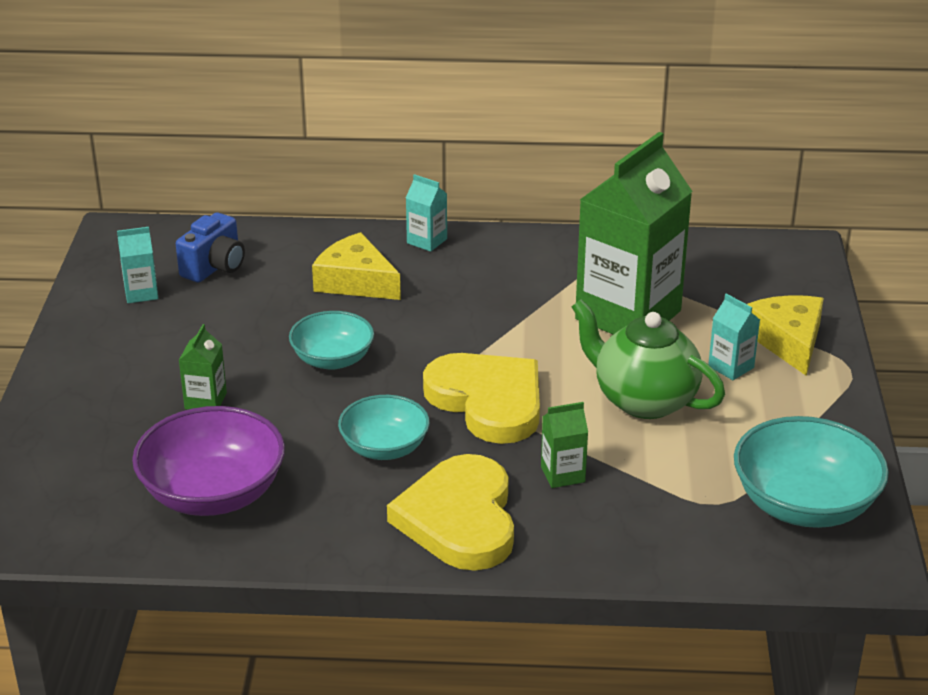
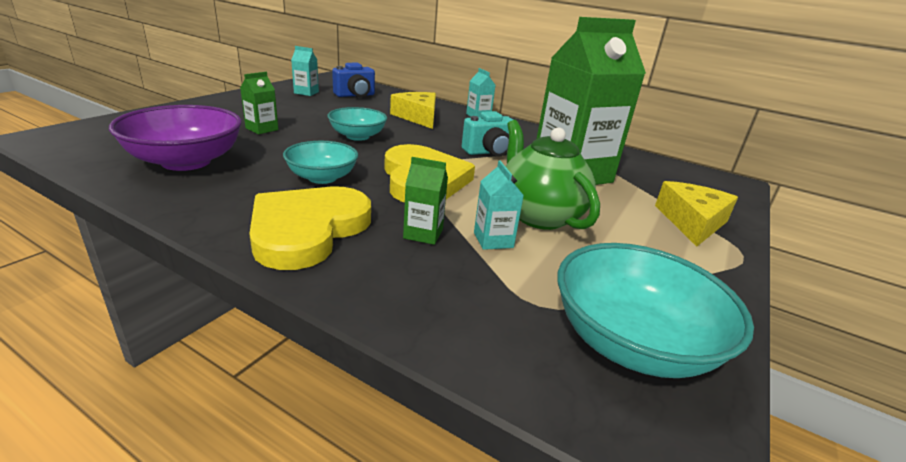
camera: 25 degrees right, 5 degrees down
turquoise carton [708,293,760,380] -> turquoise carton moved to [474,160,524,250]
none -> turquoise camera [462,111,513,157]

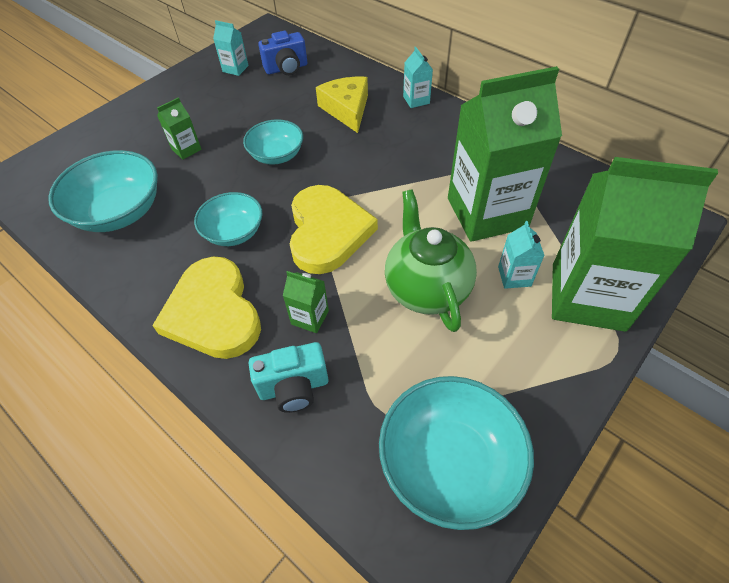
camera: 15 degrees right, 25 degrees up
purple bowl [109,105,242,171] -> turquoise bowl [48,150,158,232]
yellow heart [249,187,371,270] -> yellow heart turned 60 degrees counterclockwise [152,256,261,359]
turquoise camera [462,111,513,157] -> turquoise camera moved to [249,342,329,413]
turquoise carton [474,160,524,250] -> turquoise carton moved to [498,221,545,289]
yellow cheese [655,181,738,247] -> green carton [552,157,718,332]

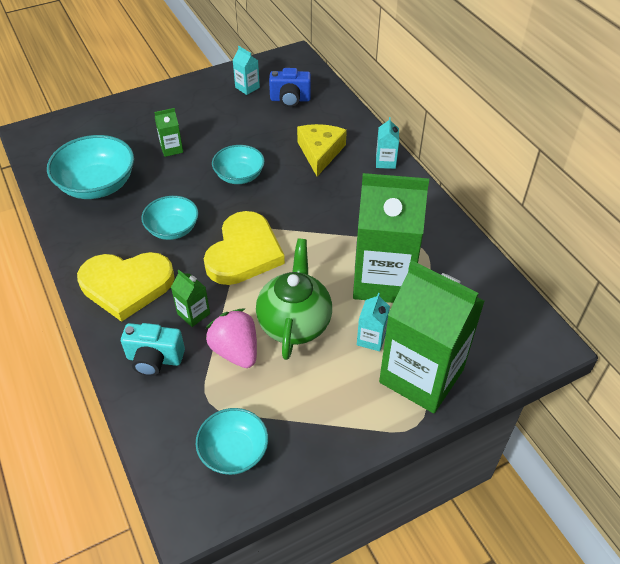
camera: 20 degrees right, 5 degrees down
yellow heart [152,256,261,359] -> yellow heart turned 90 degrees counterclockwise [77,252,175,322]
turquoise bowl [379,376,534,530] -> turquoise bowl [196,408,268,475], size x0.63
none -> pink strawberry [205,309,257,368]

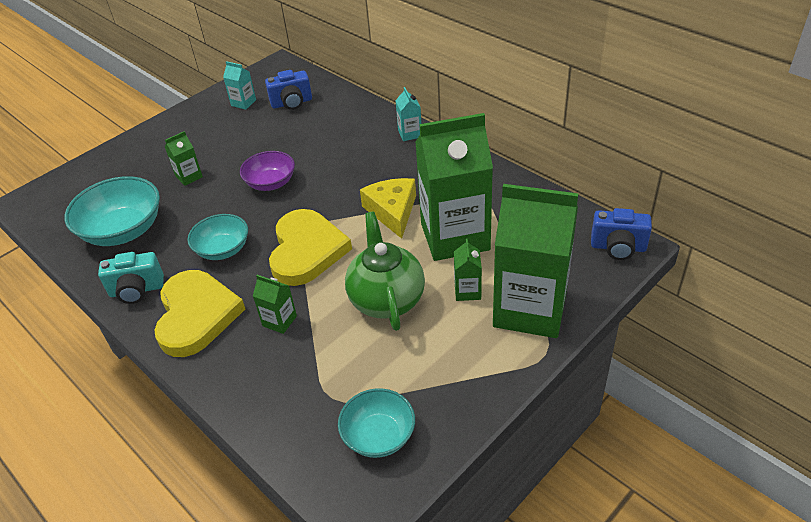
camera: 15 degrees left, 5 degrees down
yellow heart [77,252,175,322] -> yellow heart turned 75 degrees counterclockwise [154,270,245,357]
turquoise camera [121,323,185,376] -> turquoise camera moved to [98,252,164,304]
pink strawberry [205,309,257,368] -> none
turquoise bowl [212,145,265,184] -> purple bowl [240,151,295,191]
yellow cheese [297,124,347,176] -> yellow cheese moved to [360,178,416,239]
turquoise carton [357,293,390,351] -> green carton [454,239,482,301]
none -> blue camera [591,208,652,260]

